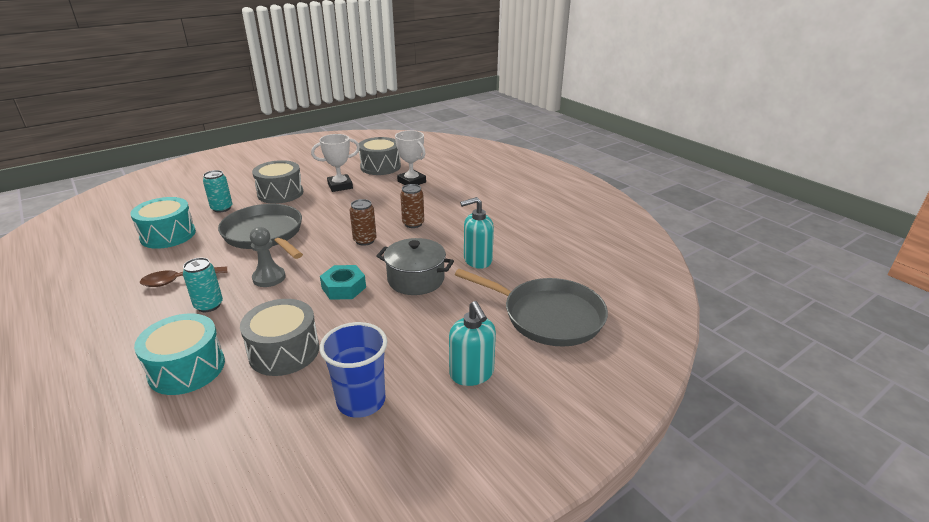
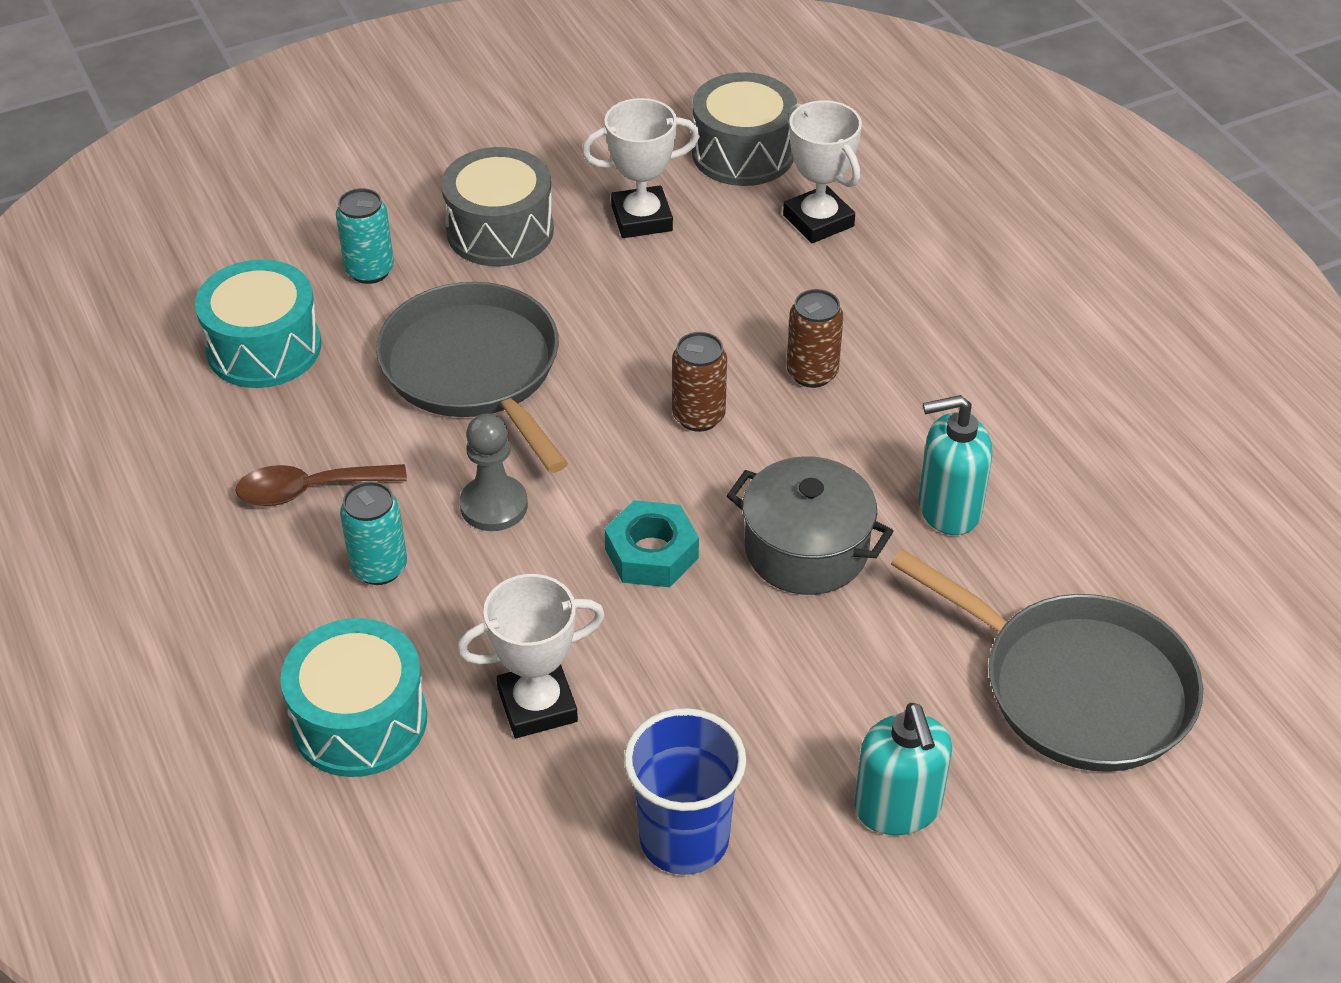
camera: 10 degrees right, 15 degrees up
grey drum [240,299,319,376] -> white trophy [457,574,605,738]

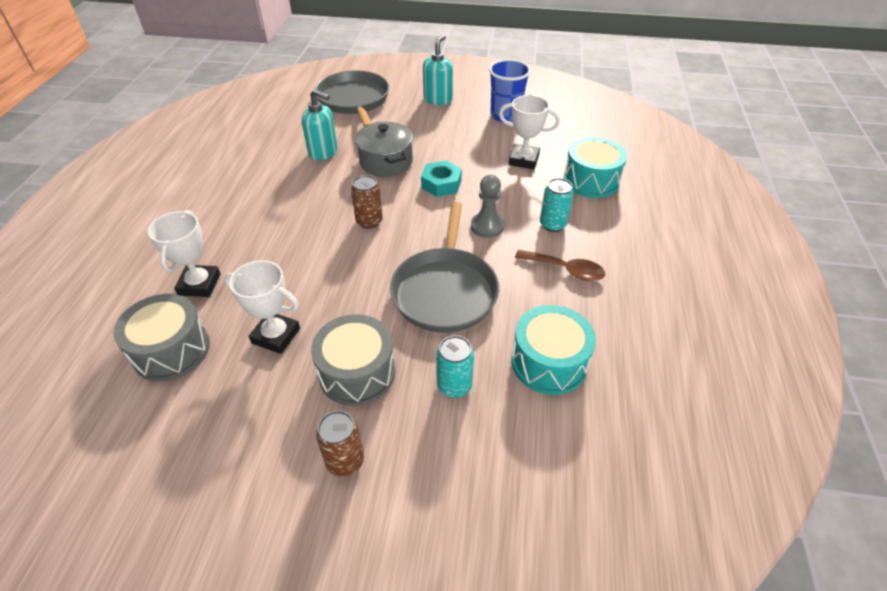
camera: 145 degrees left, 0 degrees up
brown can [786,289,844,388] -> brown can moved to [316,410,364,477]

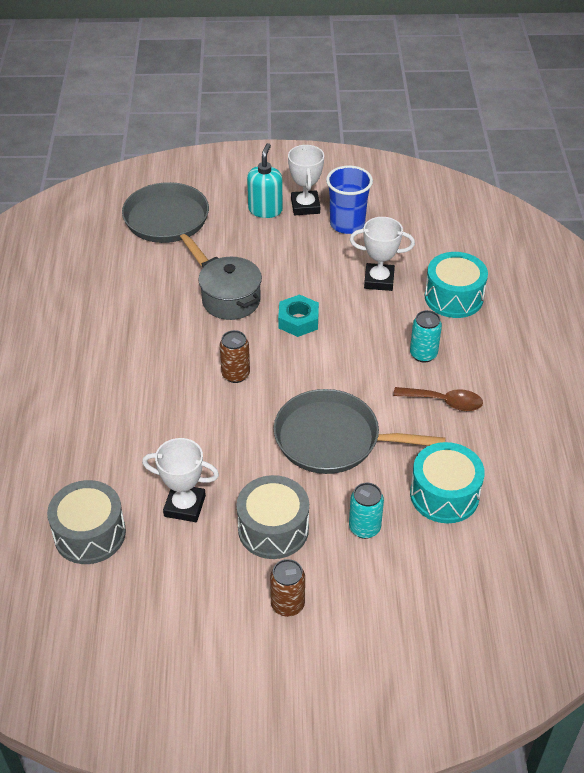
camera: 10 degrees left, 0 degrees up
white trophy [148,210,220,297] -> white trophy moved to [288,144,324,215]
turquoise soap dispenser [302,89,338,161] -> none
grey pan [390,202,499,333] -> grey pan turned 105 degrees clockwise [274,389,446,474]
grey pawn [471,175,504,238] -> none

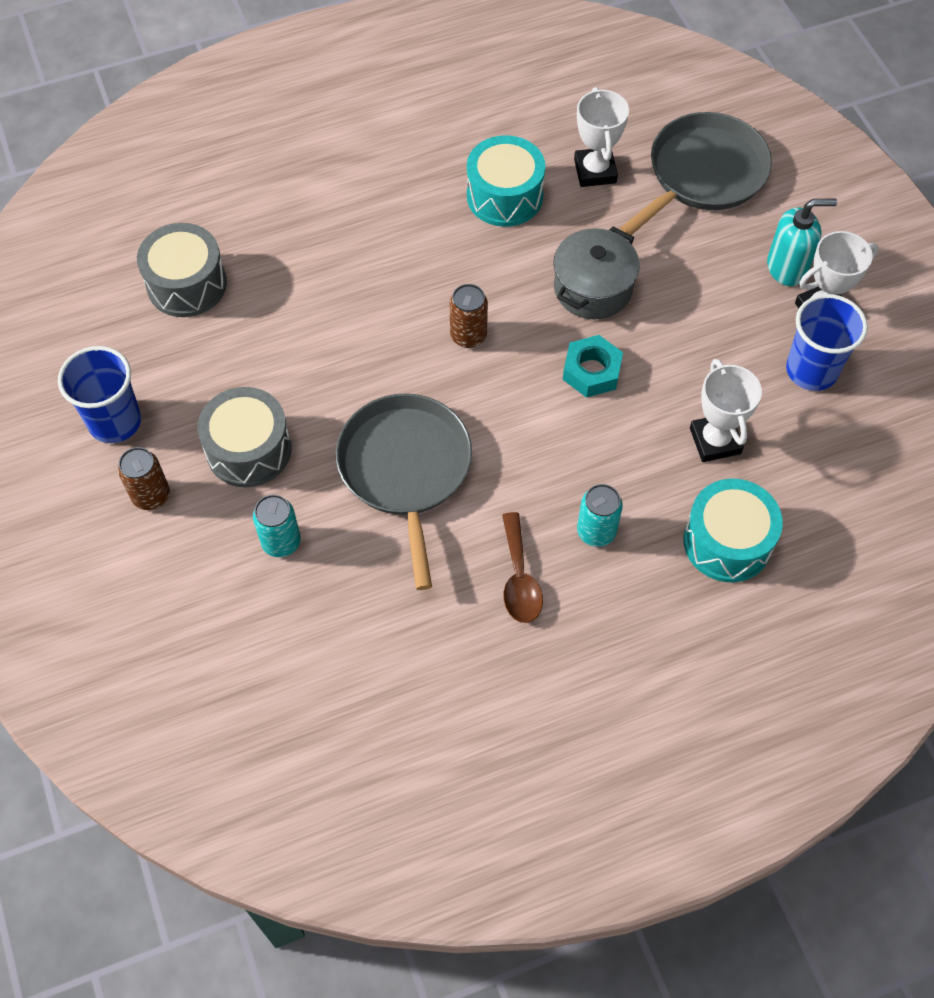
camera: 70 degrees right, 15 degrees up
white trophy [142,438,219,522] -> white trophy moved to [574,87,629,187]
turquoise drum [410,442,485,523] -> turquoise drum moved to [467,135,546,227]
none -> blue cup [58,346,141,443]

